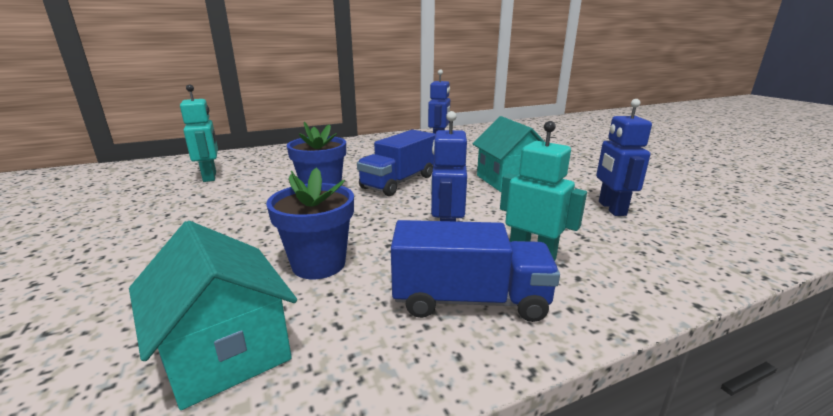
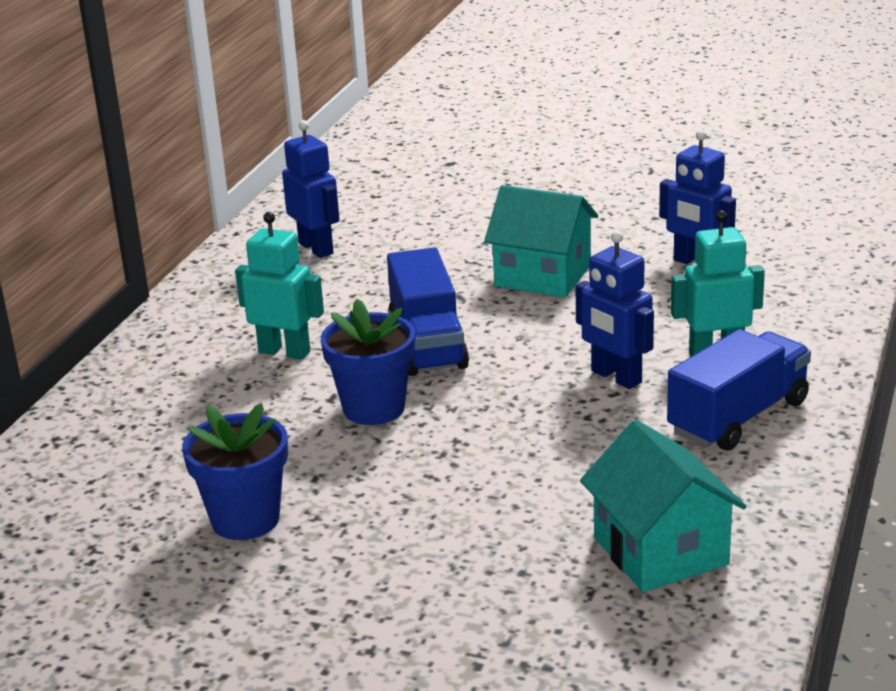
camera: 45 degrees left, 5 degrees up
turquoise house [129,221,297,410] -> turquoise house turned 60 degrees clockwise [580,420,747,592]
turquoise robot [180,84,218,182] -> turquoise robot moved to [235,212,324,360]
blue flower pot [266,168,354,279] -> blue flower pot moved to [182,403,288,540]

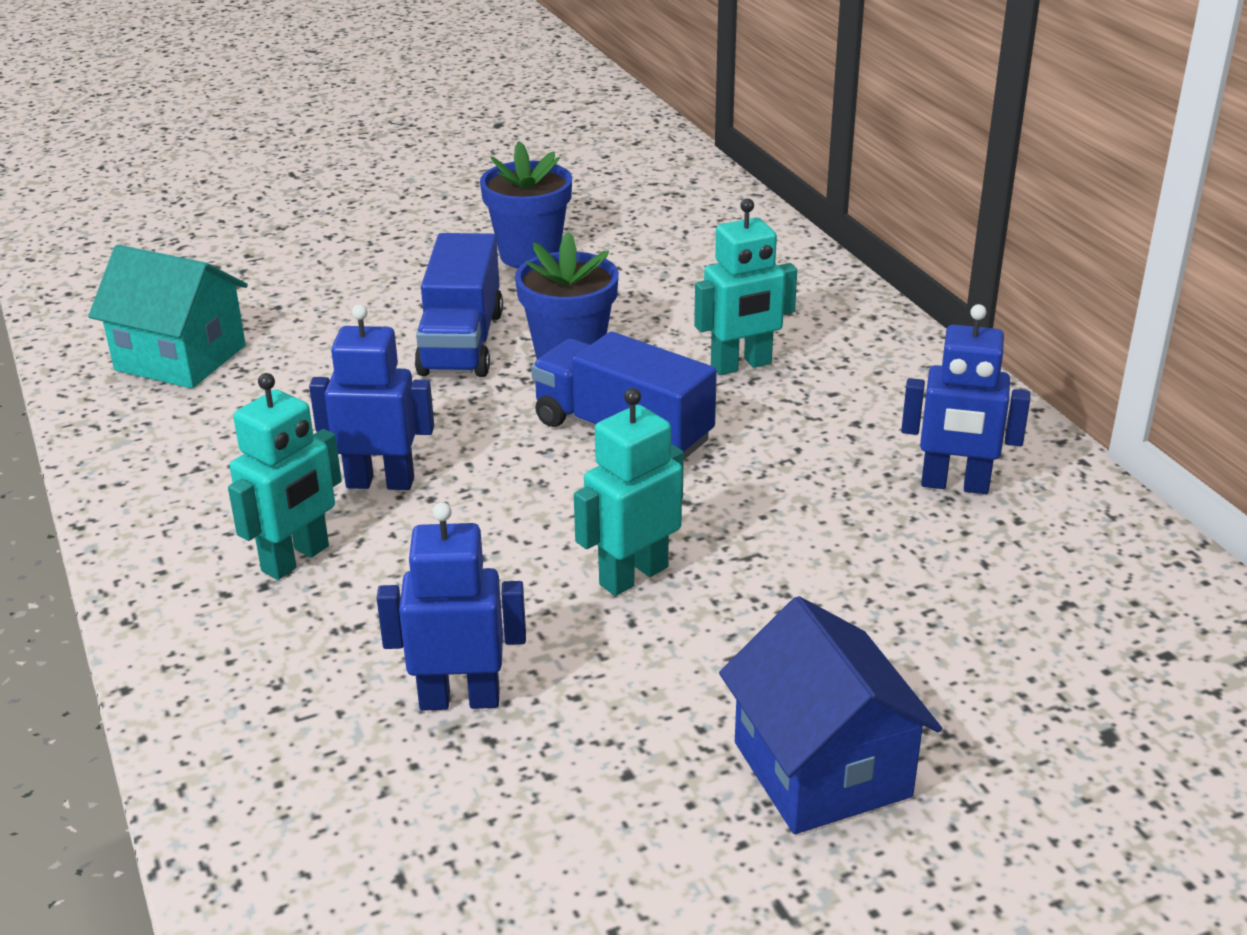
camera: 135 degrees right, 5 degrees up
turquoise house [484,185,598,298] -> turquoise robot [574,388,684,596]
blue truck [667,329,811,451] -> blue truck moved to [415,233,503,377]
none -> blue house [719,596,942,834]

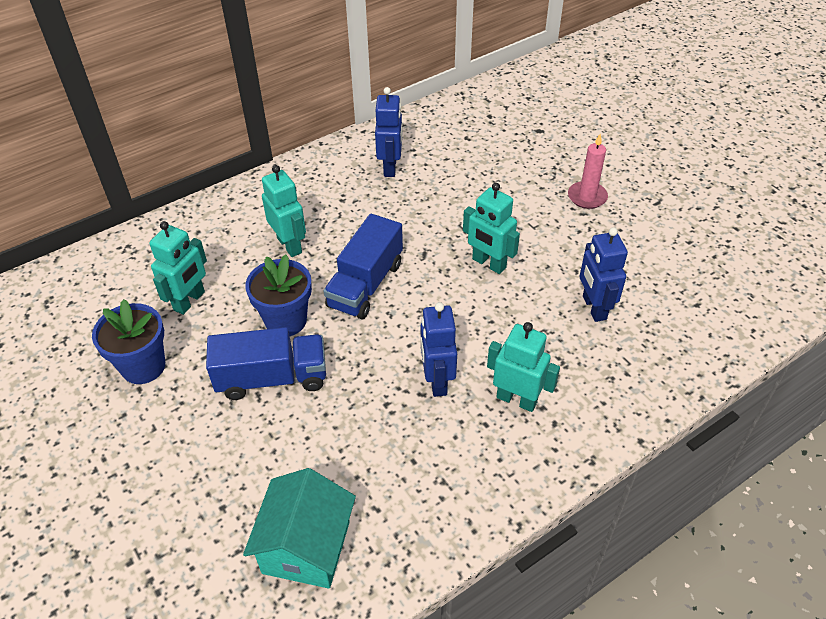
camera: 100 degrees left, 15 degrees up
blue house [719,596,942,834] -> pink candle [568,134,608,209]
none -> turquoise robot [149,221,207,315]

